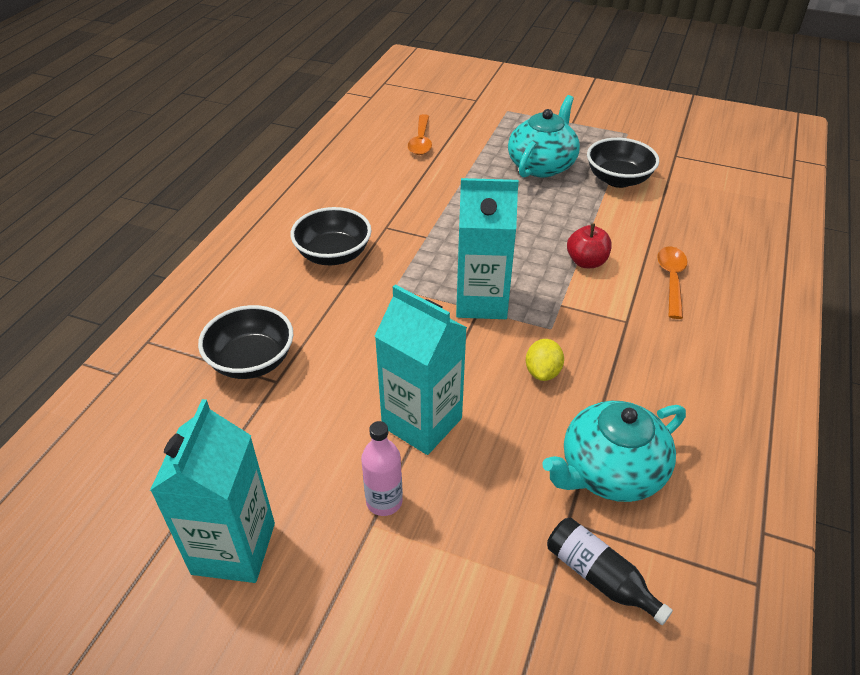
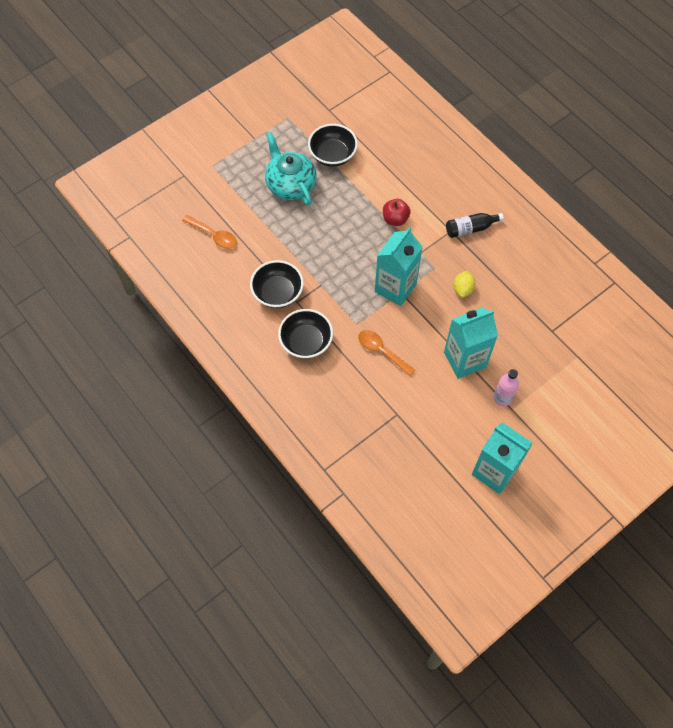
camera: 60 degrees left, 20 degrees up
black bowl [198,305,293,379] -> black bowl moved to [250,260,304,308]
yellow lemon [526,339,564,381] -> yellow lemon turned 60 degrees clockwise [454,271,475,298]
turquoise teapot [542,401,686,502] -> none
black bottle [547,518,673,625] -> black bottle moved to [446,213,504,238]
orange spoon [657,247,687,319] -> orange spoon moved to [358,330,415,376]

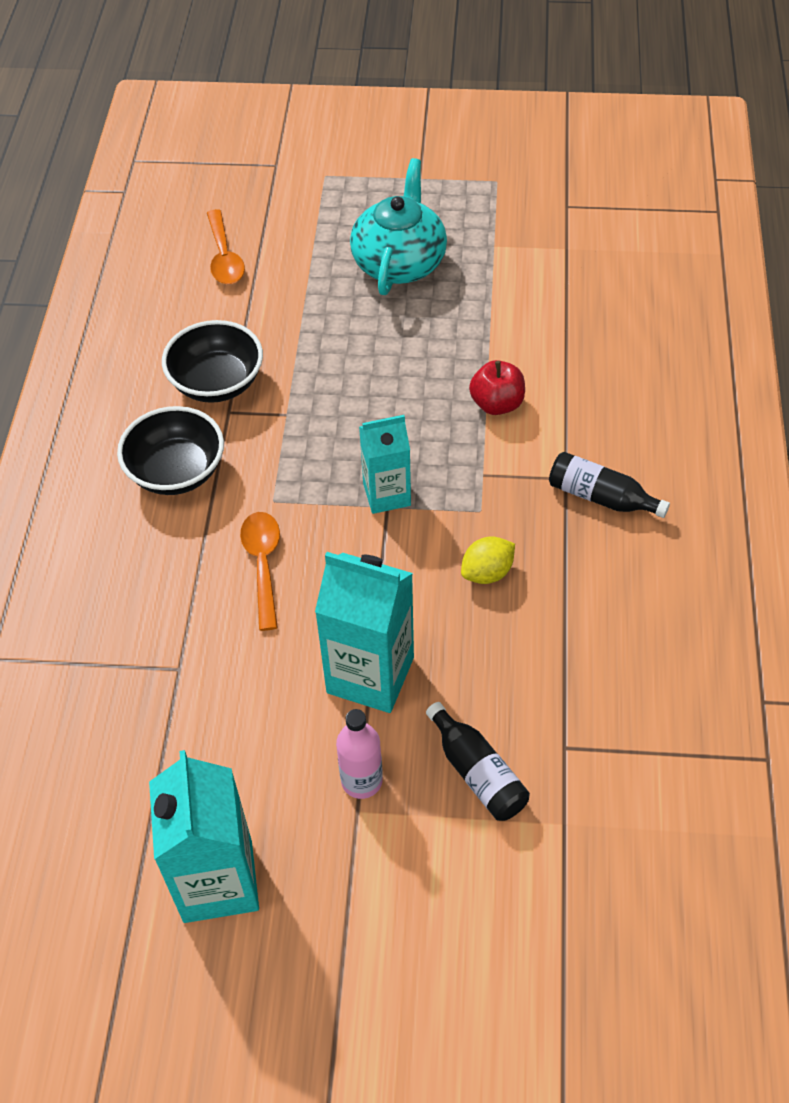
camera: 45 degrees right, 10 degrees down
black bowl [308,124,358,167] -> none
turquoise carton [375,227,423,306] -> turquoise carton [359,415,411,514], size x0.64
none -> black bottle [426,702,530,821]

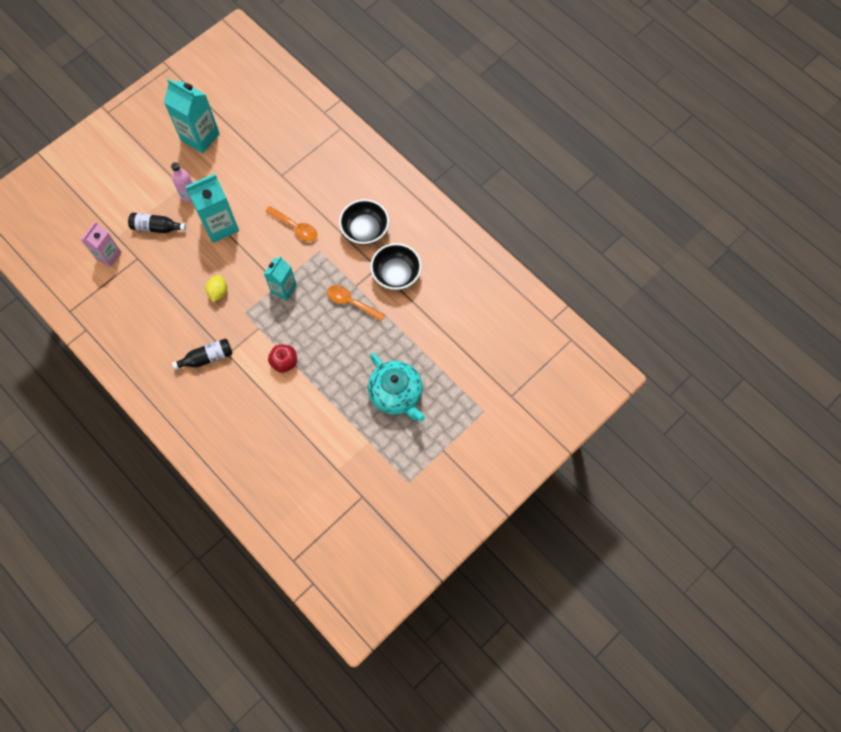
camera: 130 degrees right, 15 degrees up
orange spoon [207,209,245,284] -> orange spoon moved to [327,285,385,321]
none -> pink carton [81,222,122,267]

